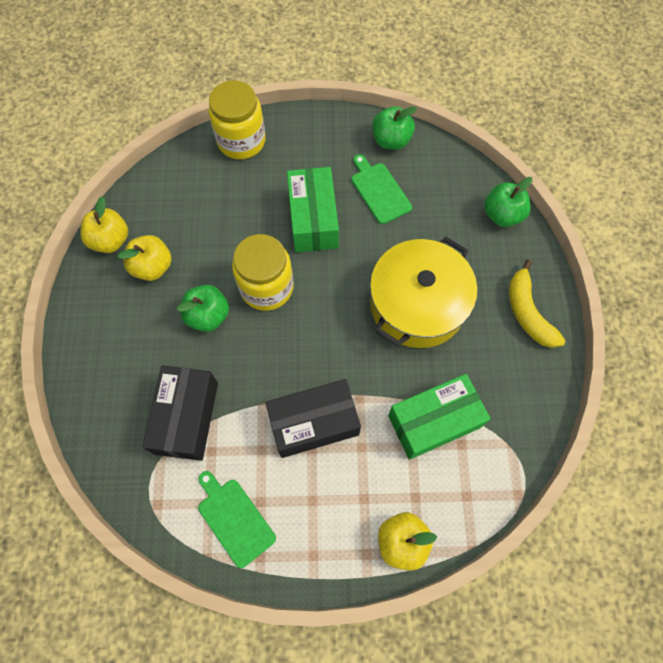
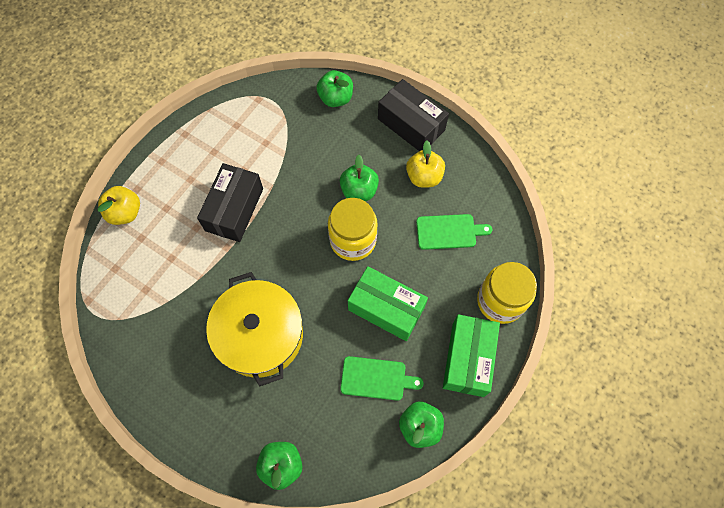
camera: 125 degrees right, 0 degrees up
yellow apple [80,197,128,253] -> none
black box [142,365,218,461] -> black box moved to [378,79,449,151]
green cutting board [198,471,276,568] -> green cutting board moved to [416,214,492,250]
green box [388,374,491,460] -> green box moved to [443,314,500,397]
yellow banana [509,260,565,348] -> none
none -> green apple [316,70,353,107]

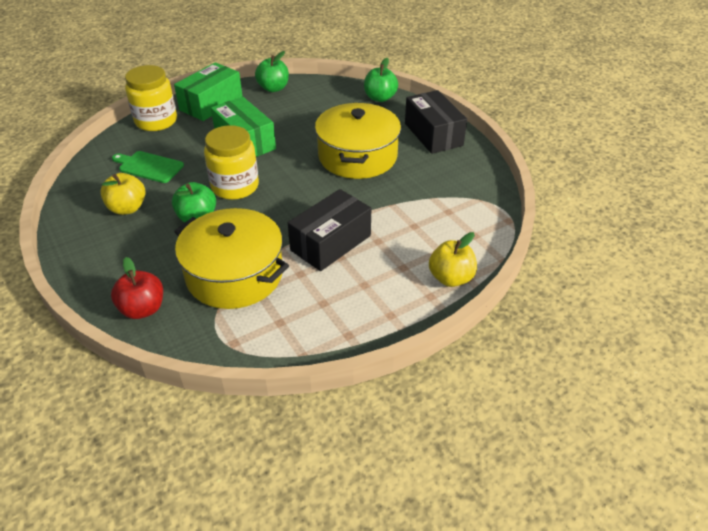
camera: 155 degrees left, 25 degrees down
green apple [316,70,353,107] -> red apple [111,257,163,319]
green cutting board [340,356,424,401] -> none
black box [378,79,449,151] -> black box moved to [405,90,467,154]
none -> yellow pot [174,208,289,309]

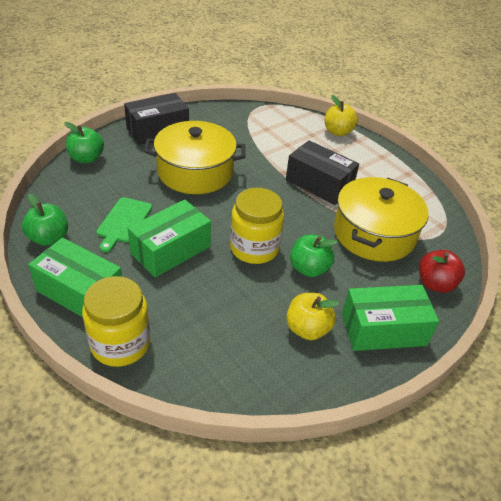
camera: 100 degrees left, 0 degrees up
green cutting board [112,151,184,183] -> green cutting board moved to [97,197,152,252]
none -> green box [342,285,439,351]

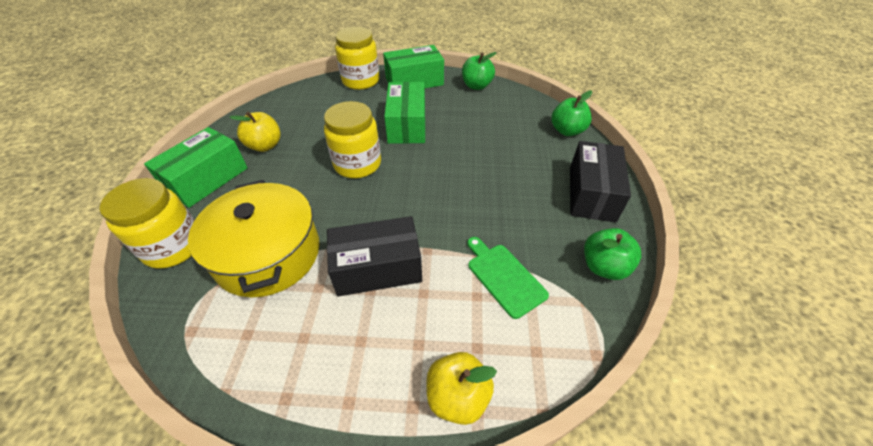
camera: 135 degrees right, 5 degrees up
green cutting board [97,197,152,252] -> green cutting board moved to [468,237,549,319]
yellow pot [144,121,245,194] -> none
green apple [290,235,338,277] -> green apple moved to [584,228,641,280]
red apple [419,250,465,293] -> yellow jar [99,178,195,268]

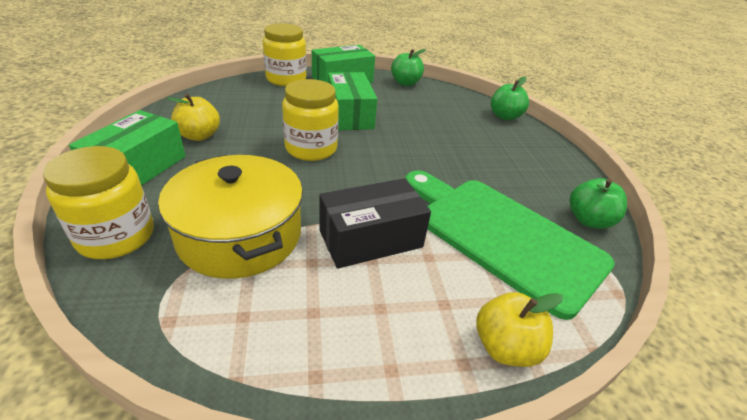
camera: 15 degrees left, 10 degrees down
green cutting board [468,237,549,319] -> green cutting board [405,170,615,320], size x2.15
black box [570,141,631,223] -> none

